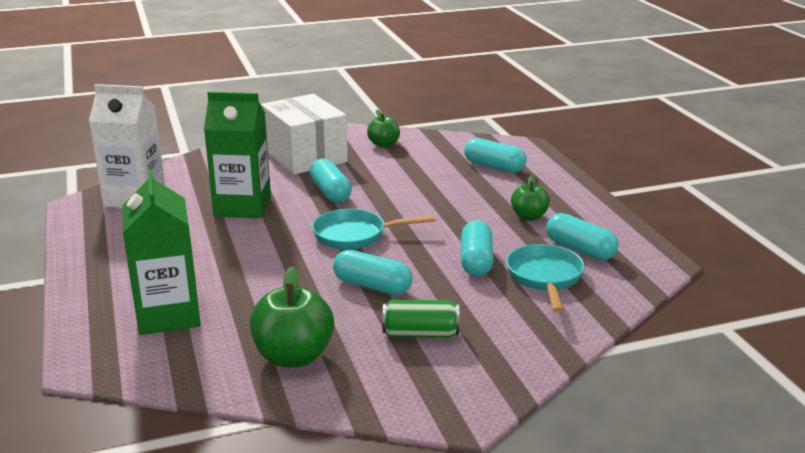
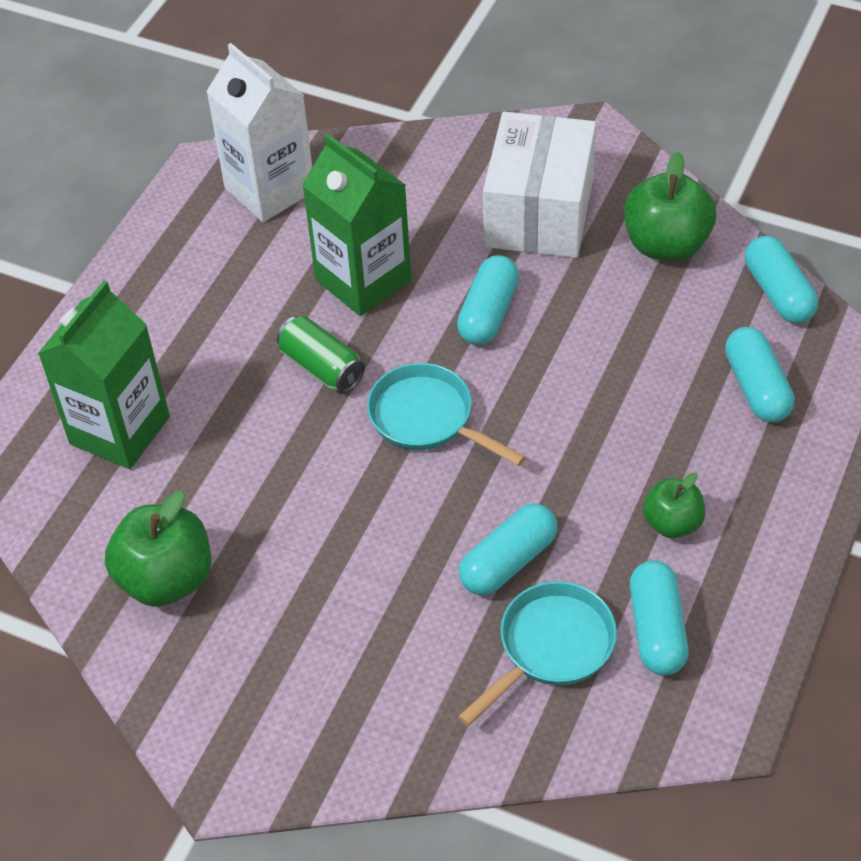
camera: 45 degrees right, 25 degrees up
turquoise capsule [333,250,412,295] -> turquoise capsule moved to [745,236,818,323]
green apple [367,110,400,148] -> green apple [624,151,716,261], size x1.67
green can [382,300,459,338] -> green can moved to [277,316,365,393]

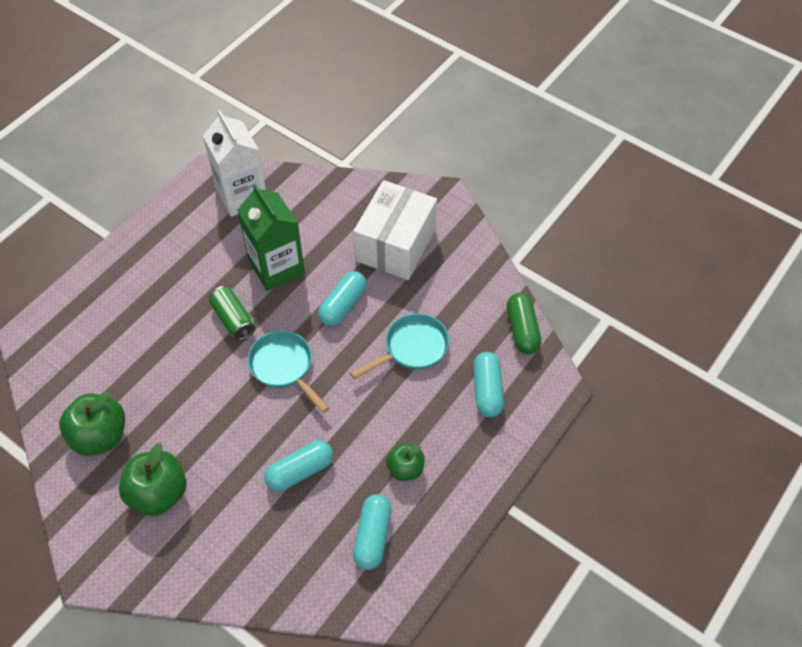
camera: 10 degrees right, 5 degrees up
green carton [38,281,170,469] -> none
turquoise pan [458,581,617,726] -> turquoise pan moved to [350,313,449,379]
green apple [624,151,716,261] -> green apple moved to [119,443,186,516]
turquoise capsule [745,236,818,323] -> green capsule [507,293,541,354]

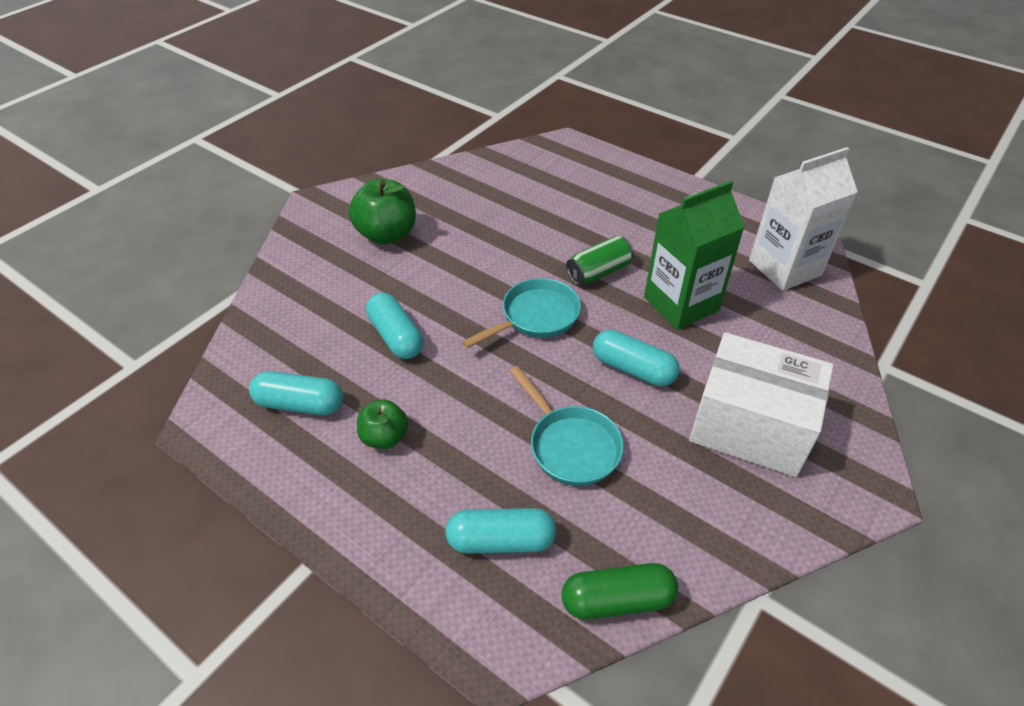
camera: 90 degrees right, 10 degrees down
green apple [59,392,125,456] -> none

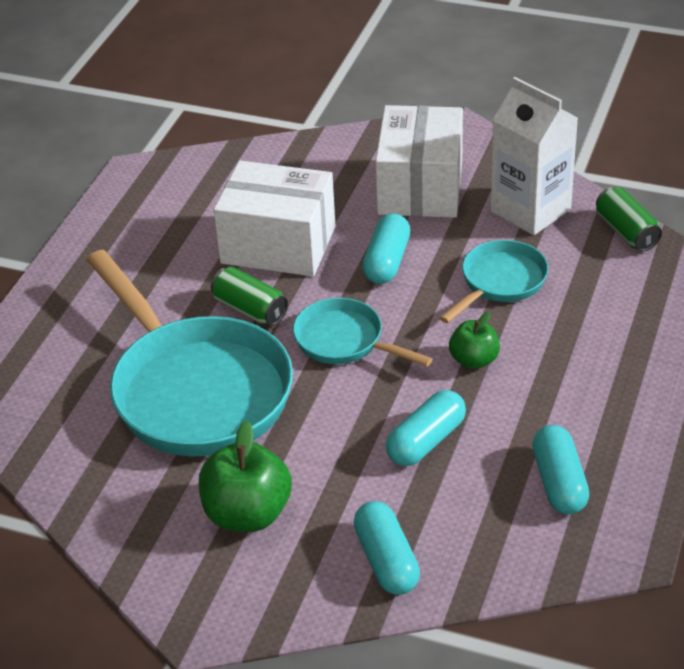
camera: 105 degrees left, 5 degrees down
green apple [357,399,408,449] -> green apple moved to [449,312,500,369]
turquoise capsule [445,508,556,553] -> turquoise capsule moved to [353,501,420,595]
green capsule [562,563,678,620] -> green can [596,187,662,252]
green carton [644,181,745,330] -> white box [214,161,336,276]
white carton [749,147,858,291] -> white carton moved to [491,77,578,235]
none -> turquoise pan [87,250,293,456]

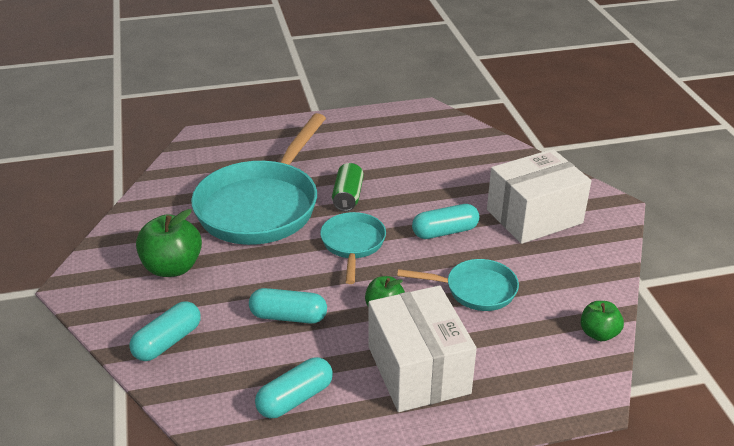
camera: 55 degrees right, 5 degrees down
white box [214,161,336,276] -> white box moved to [369,285,477,412]
white carton [491,77,578,235] -> none
green can [596,187,662,252] -> green apple [581,301,624,341]

